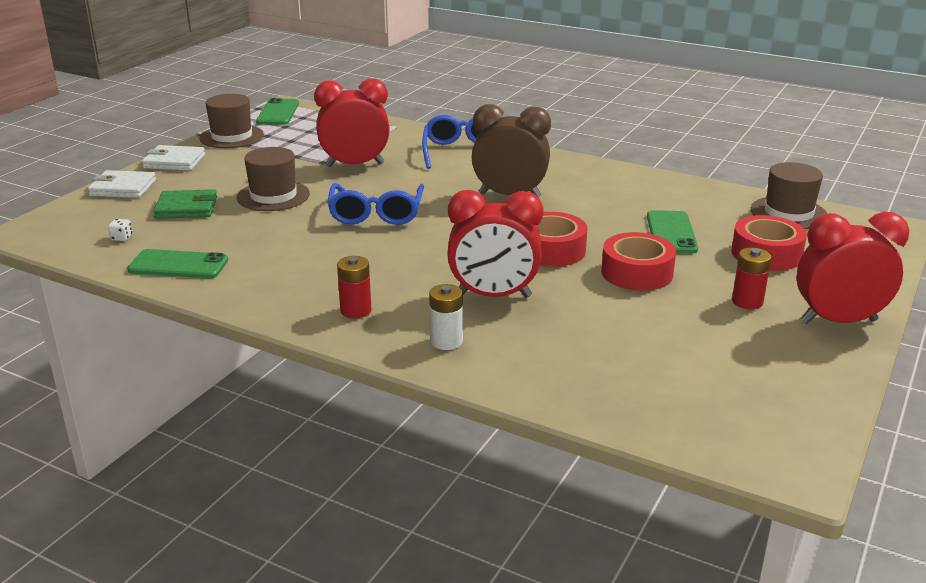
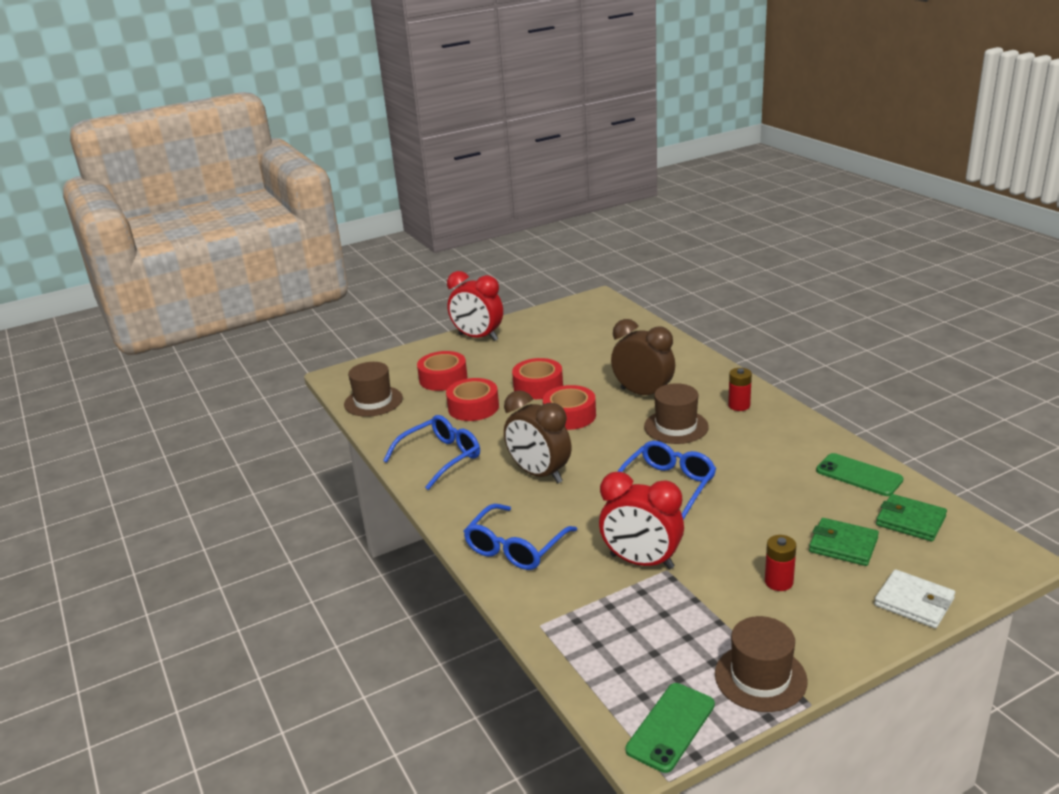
camera: 145 degrees left, 0 degrees up
white dice [108,219,133,241] -> green wallet [876,494,947,541]
white wallet [142,145,205,171] -> none
brown hat [237,147,310,211] -> brown hat moved to [644,383,709,444]
white battery [429,284,463,350] -> none
red clock [447,190,543,298] -> brown clock [611,319,675,395]
green phone [647,210,698,254] -> red tape [446,378,499,421]
red battery [732,248,771,309] -> red battery moved to [765,535,796,591]
none -> blue glasses [383,415,480,490]

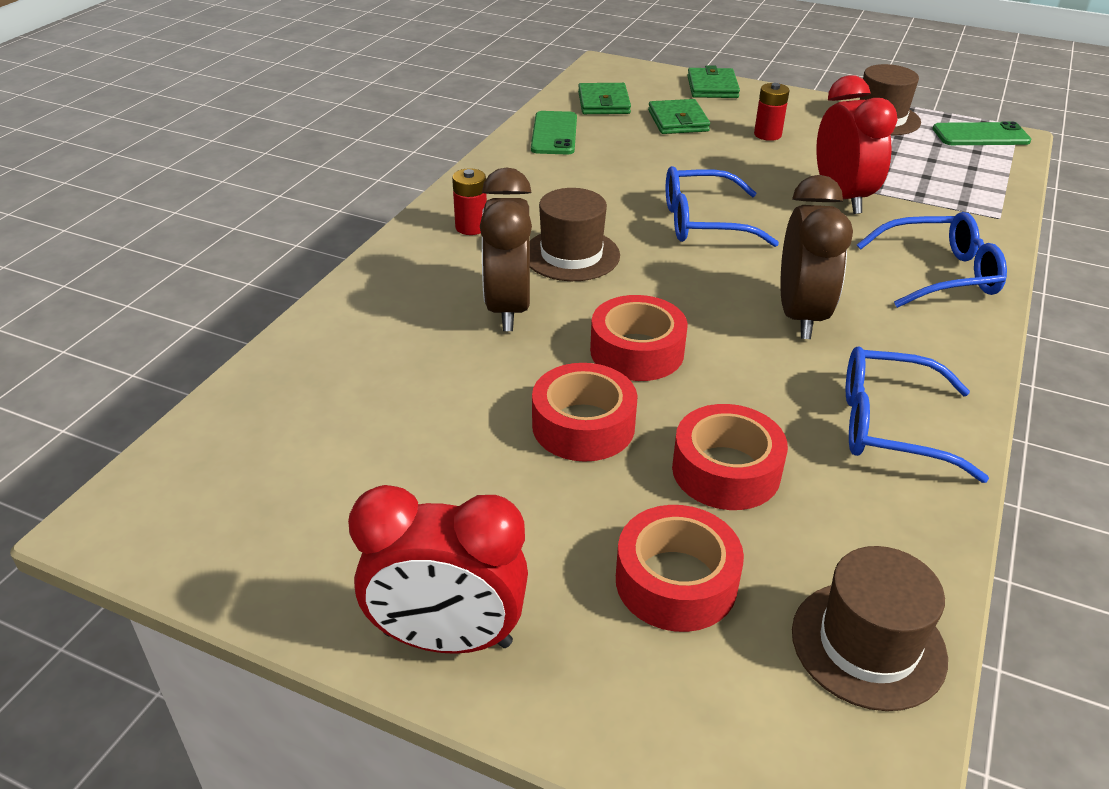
camera: 130 degrees left, 10 degrees up
red clock [447,271,503,341] -> red clock turned 105 degrees clockwise [348,485,528,654]
white wallet [874,569,955,628] -> green wallet [687,65,740,98]

